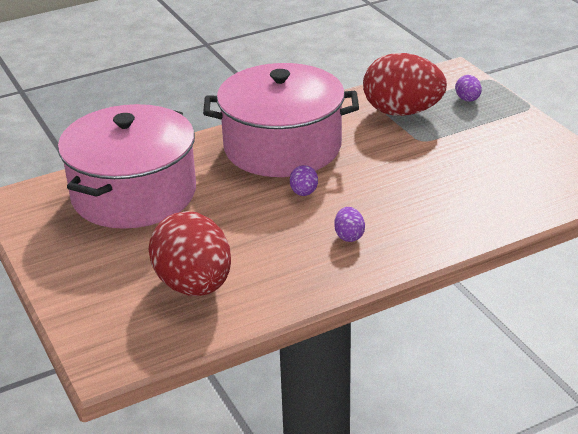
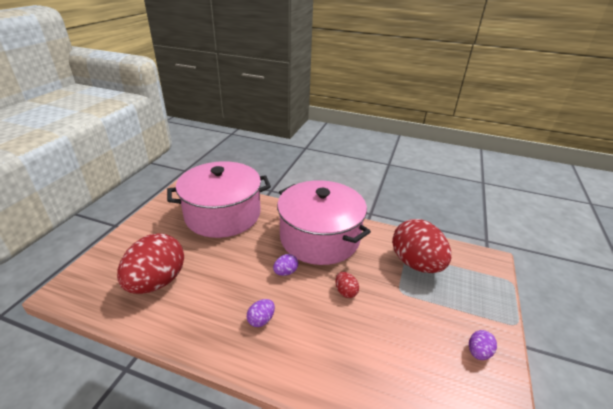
camera: 45 degrees right, 0 degrees up
purple egg [455,75,482,101] -> purple egg moved to [469,330,497,360]
none -> red egg [335,272,359,298]

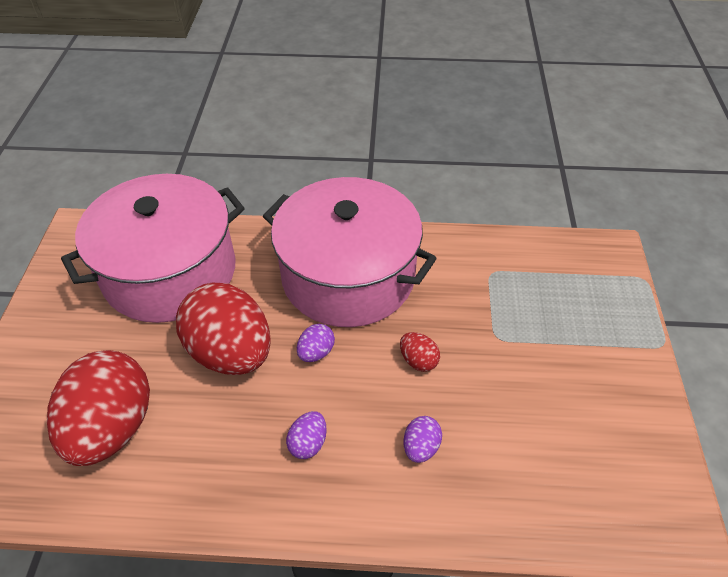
camera: 15 degrees left, 15 degrees up
red egg [392,219,451,273] -> red egg moved to [176,283,271,375]
purple egg [469,330,497,360] -> purple egg moved to [403,416,442,463]

